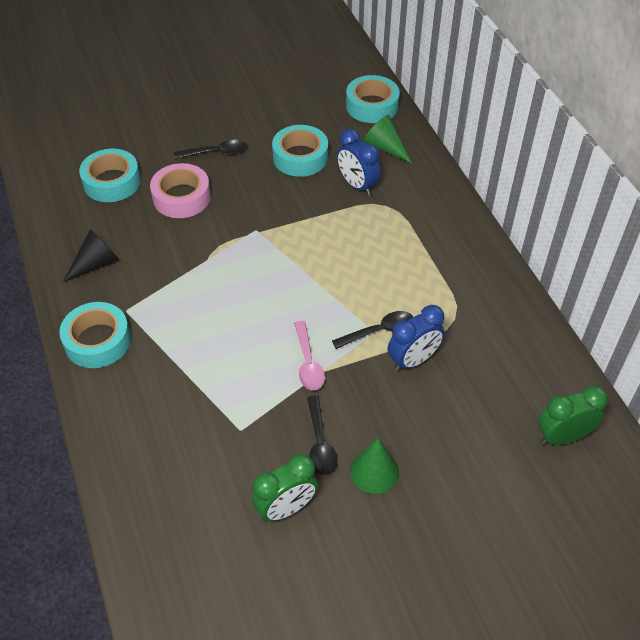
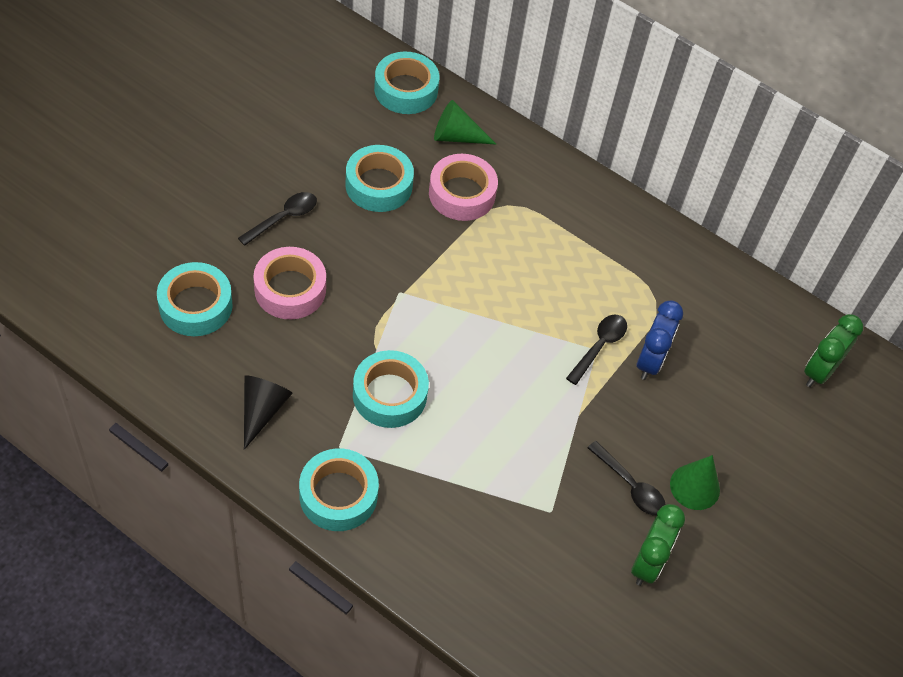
camera: 40 degrees left, 5 degrees up
pink spoon [294,321,325,390] -> none
blue clock [337,129,381,196] -> pink tape [429,154,498,221]
none -> turquoise tape [353,350,429,428]

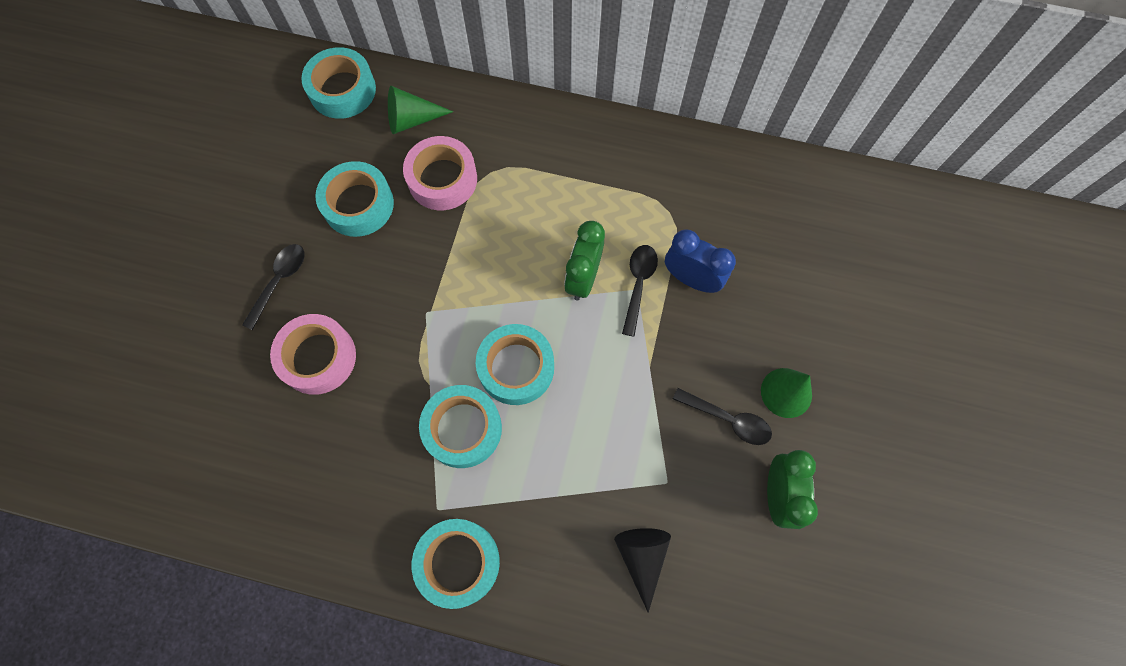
camera: 15 degrees left, 15 degrees up
turquoise tape [157,262,233,336] -> turquoise tape moved to [476,324,554,405]
black cone [244,375,293,450] -> black cone moved to [614,528,671,613]
blue clock [637,300,683,380] -> blue clock turned 60 degrees counterclockwise [665,230,736,293]
green clock [804,314,863,387] -> green clock moved to [564,221,605,300]

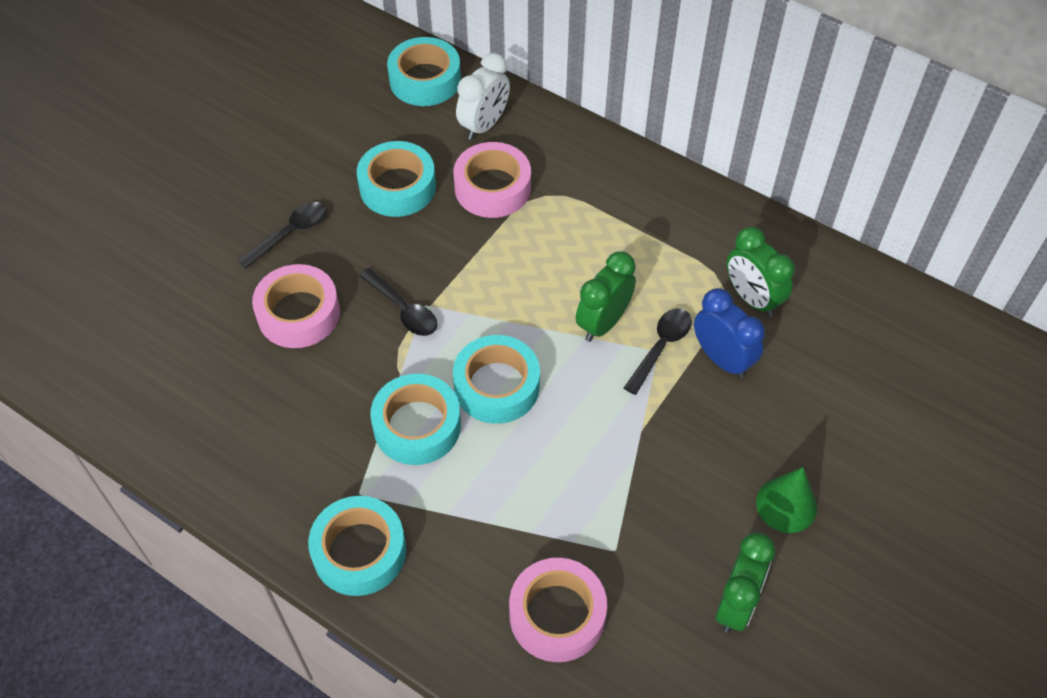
camera: 20 degrees right, 15 degrees down
green cone [388,86,453,134] -> white clock [456,53,510,140]
black cone [614,528,671,613] -> pink tape [509,558,607,662]
black spoon [673,388,772,445] -> black spoon moved to [359,268,437,336]
none -> green clock [727,227,795,317]

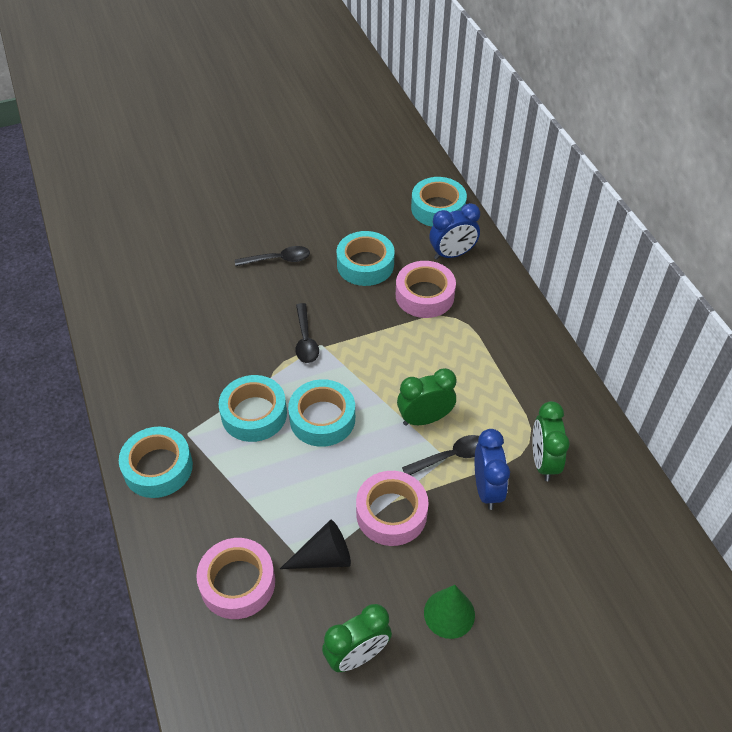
camera: 35 degrees right, 5 degrees down
pink tape [252,264,340,348] -> pink tape moved to [356,471,428,546]
white clock [456,53,510,140] -> blue clock [429,203,480,259]
none -> black cone [280,520,351,569]

